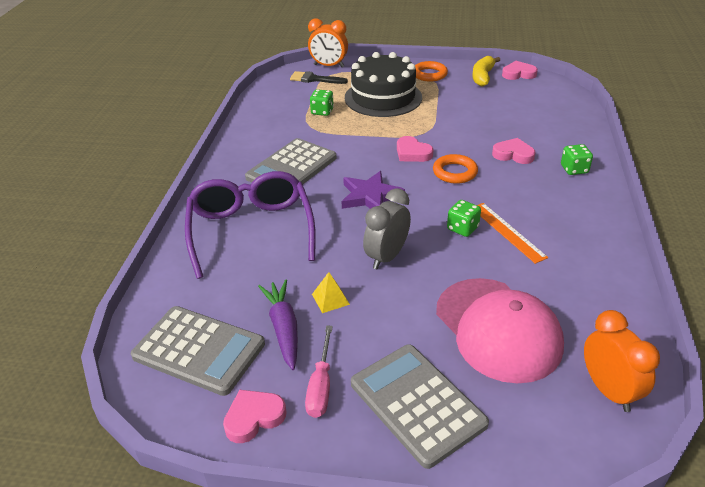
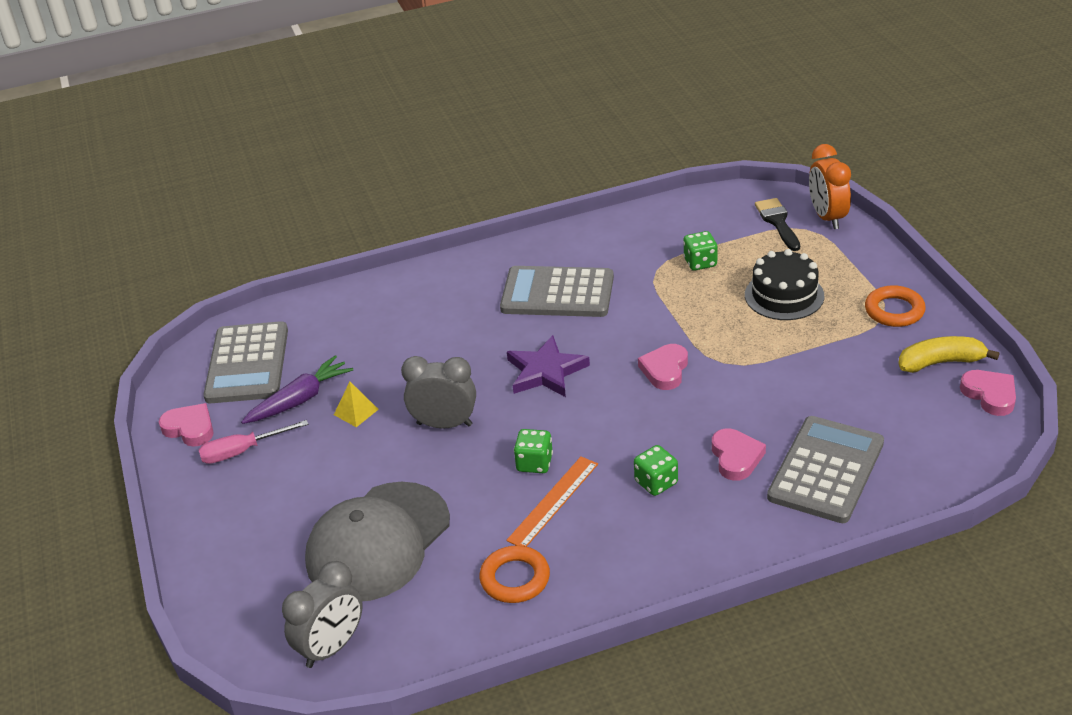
camera: 65 degrees right, 0 degrees up
purple glasses [185,171,316,279] -> none
black cake [345,52,422,117] -> black cake [745,249,824,320], size x0.66
grey calculator [351,344,489,469] -> grey calculator moved to [767,416,884,523]
orange ring [433,154,478,184] -> orange ring moved to [479,545,550,603]
pink cap [436,278,564,383] -> grey cap [305,482,450,601]
green dice [561,144,593,175] -> green dice moved to [634,445,678,496]
orange clock [584,310,660,412] -> grey clock [282,561,363,668]

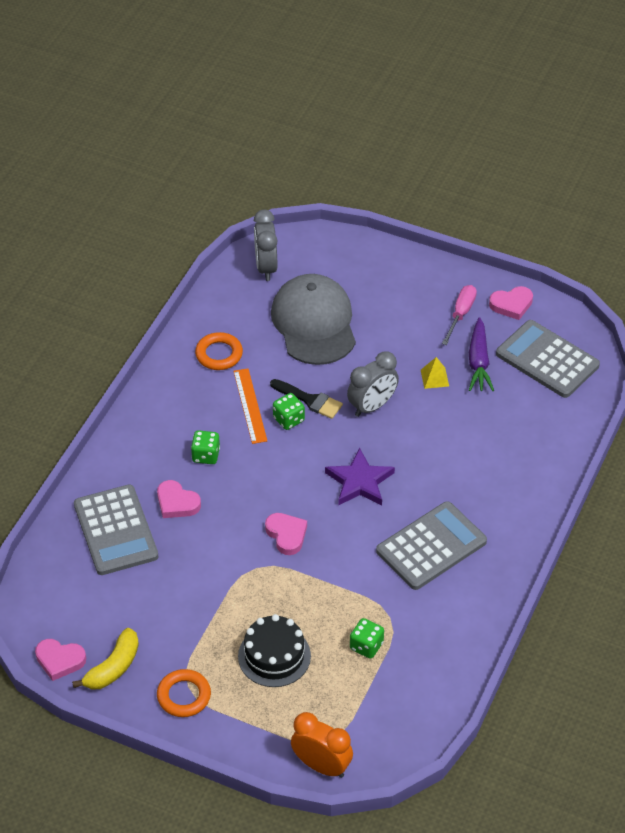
camera: 130 degrees right, 10 degrees up
black brush [755,198,800,251] -> black brush moved to [270,379,343,419]

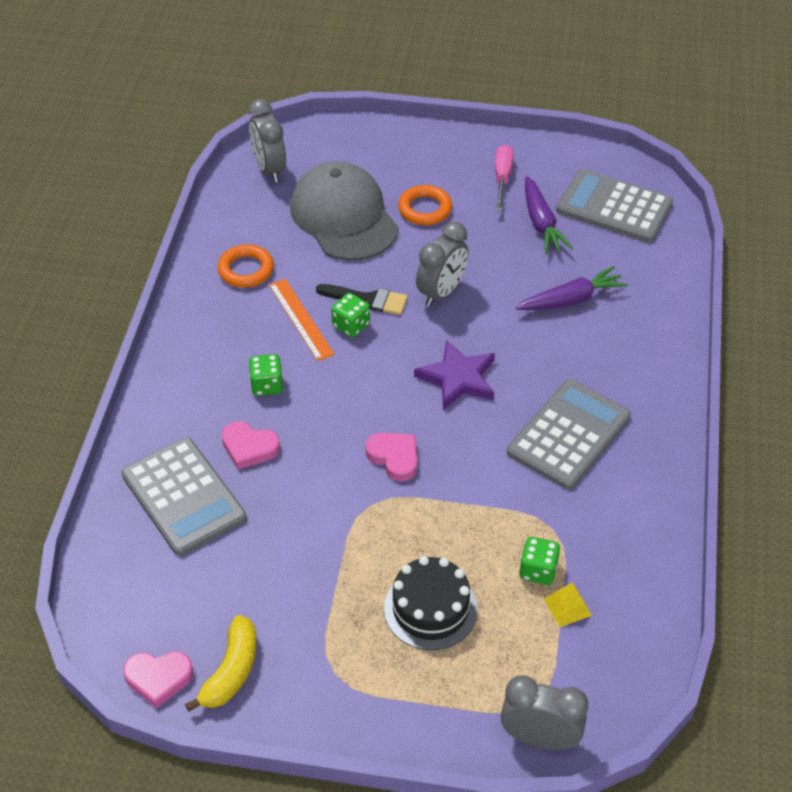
camera: 15 degrees left, 0 degrees up
orange ring [157,669,211,717] -> orange ring moved to [398,185,452,225]
orange clock [291,712,353,778] -> grey clock [501,675,588,750]
yellow pyramid [421,357,449,389] -> yellow pyramid moved to [544,583,592,627]
pink heart [489,286,533,320] -> none
none -> purple carrot [516,266,628,310]

